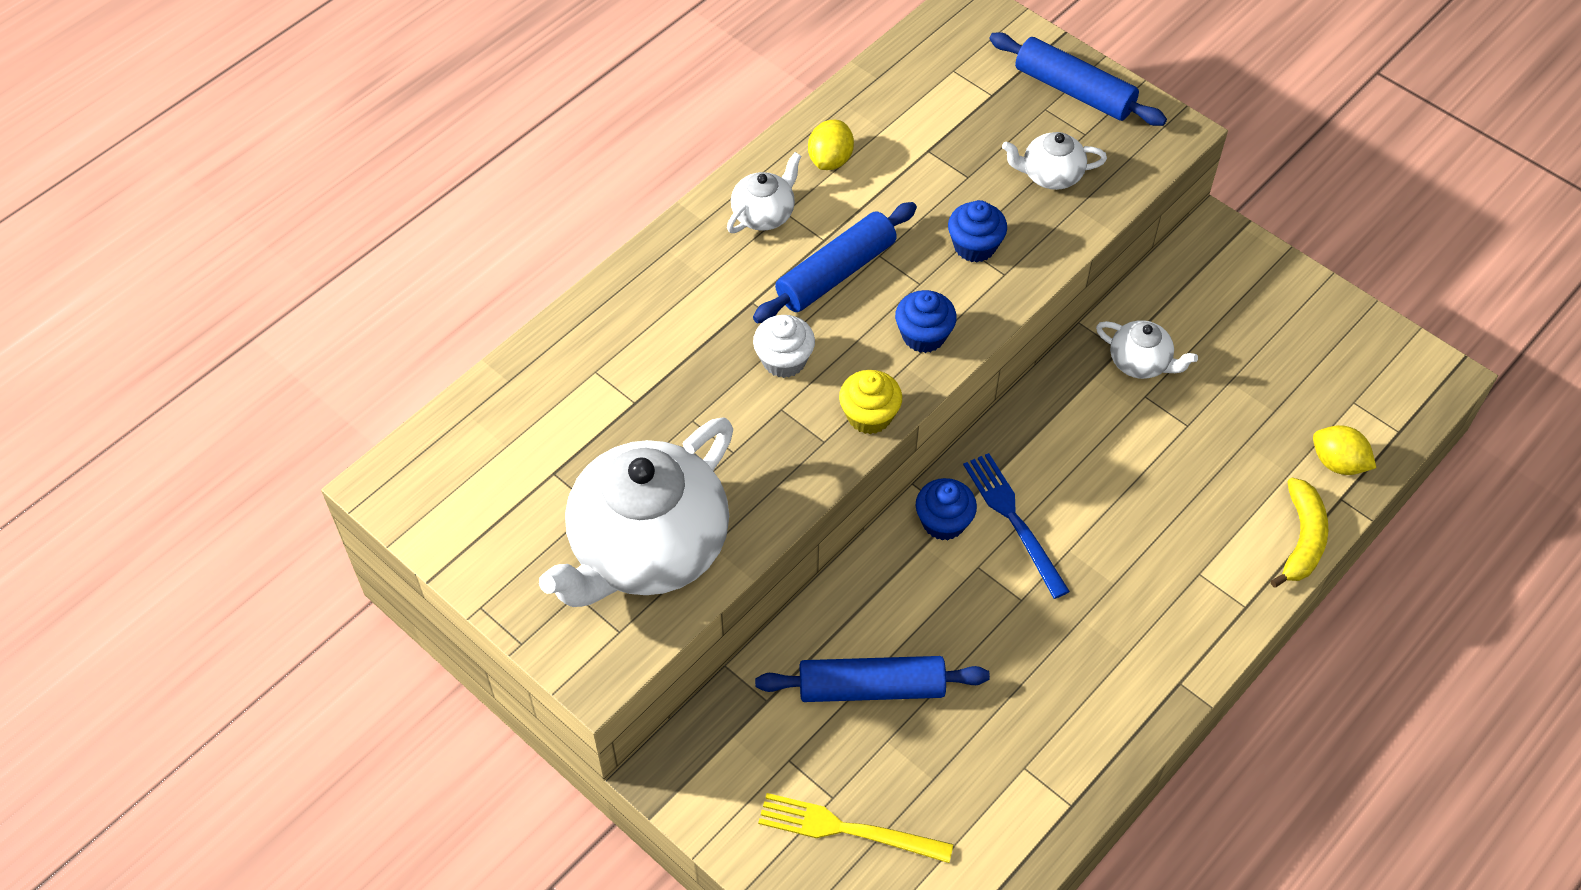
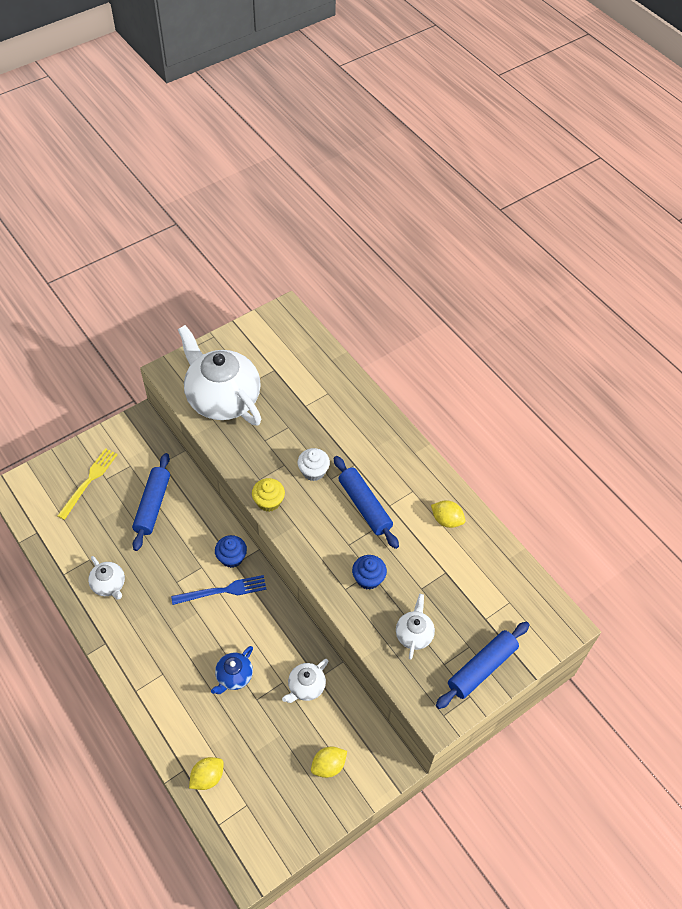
camera: 100 degrees right, 0 degrees up
white teapot [727,152,801,233] -> white teapot moved to [88,556,125,600]
blue cupcake [895,290,957,353] -> none
yellow banana [1271,478,1328,588] -> none
none -> blue teapot [211,646,253,694]
none -> yellow lemon [311,746,347,778]

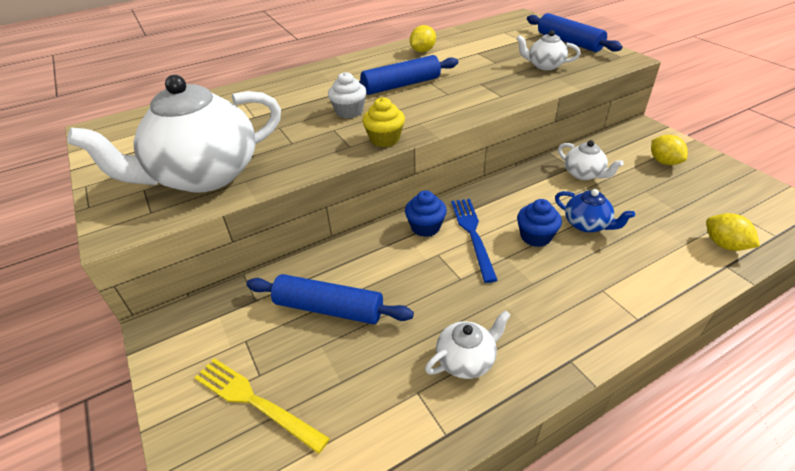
camera: 80 degrees left, 15 degrees down
blue cupcake [352,555,387,590] -> blue cupcake moved to [517,199,562,247]

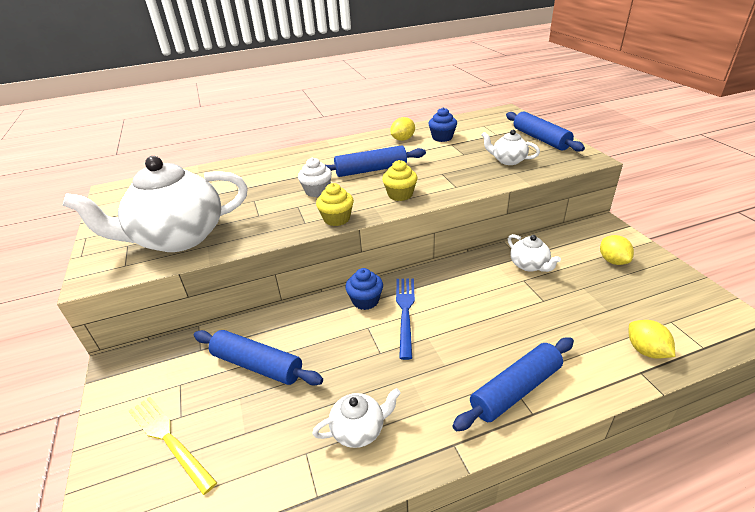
camera: 10 degrees right, 5 degrees down
blue cupcake [517,199,562,247] -> blue cupcake moved to [428,107,457,142]
blue teapot [555,189,635,232] -> none
none -> yellow cupcake [382,160,417,201]
none -> blue rolling pin [452,337,574,431]

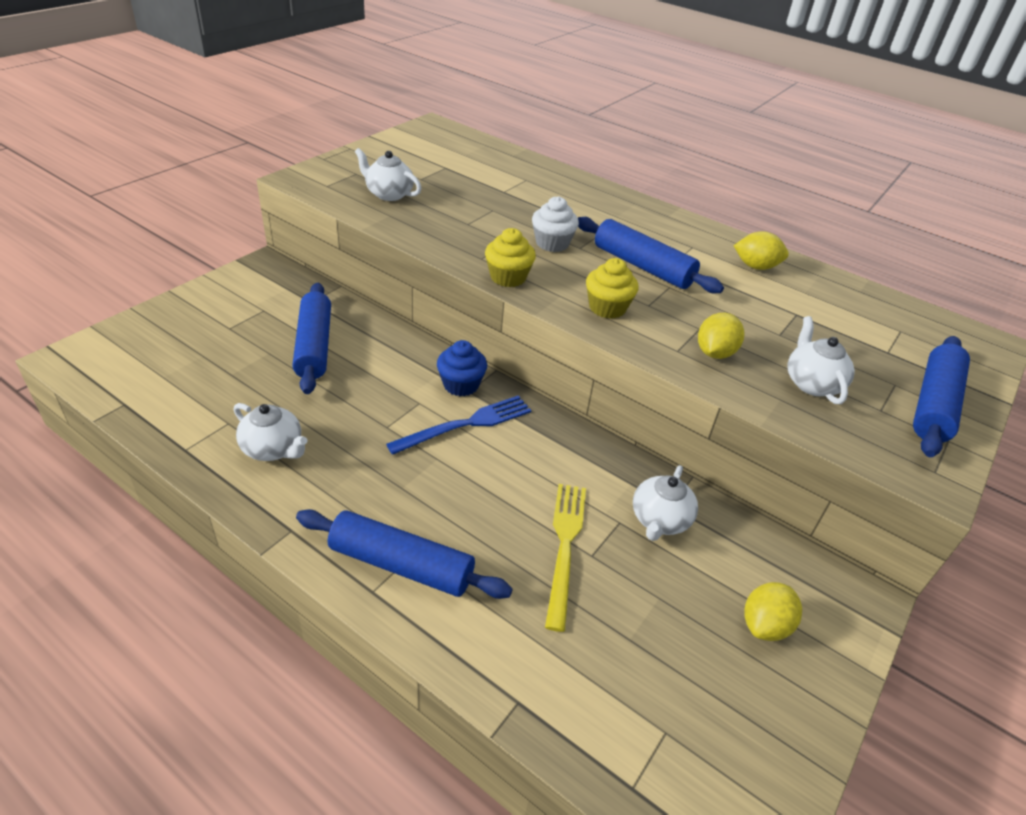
camera: 50 degrees right, 5 degrees up
white teapot [63,156,248,252] -> white teapot [355,148,422,201], size x0.45
yellow fork [129,396,217,495] -> yellow fork moved to [545,484,586,632]
blue cupcake [428,107,457,142] -> none
yellow lemon [629,320,675,359] -> yellow lemon moved to [698,313,744,359]

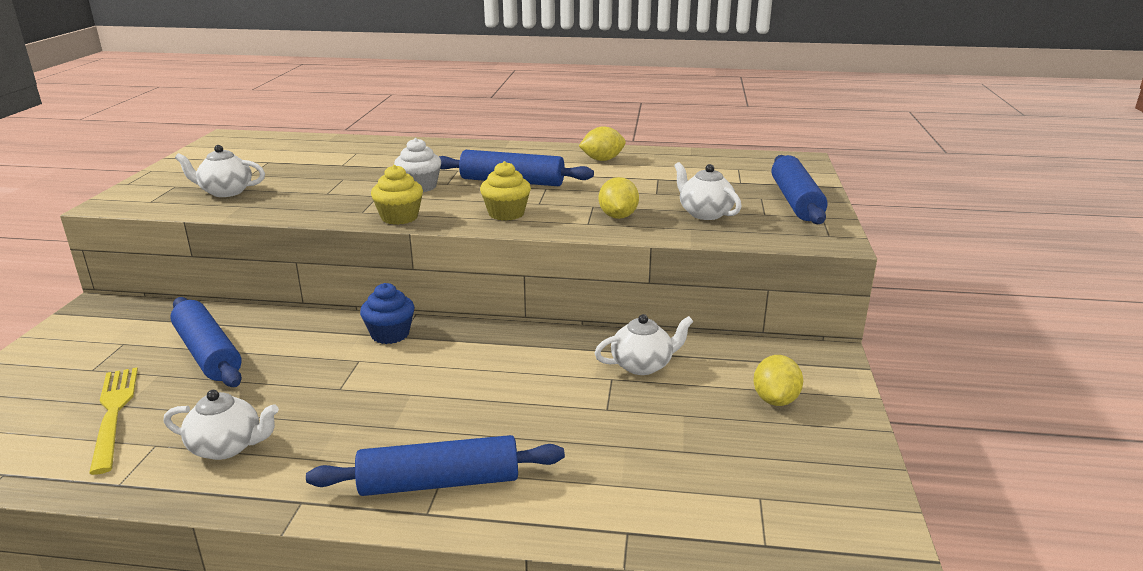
camera: 25 degrees left, 15 degrees down
blue fork [386,395,531,455] -> none
yellow fork [545,484,586,632] -> yellow fork moved to [89,368,138,475]
white teapot [633,465,698,541] -> white teapot turned 105 degrees counterclockwise [595,314,694,375]

